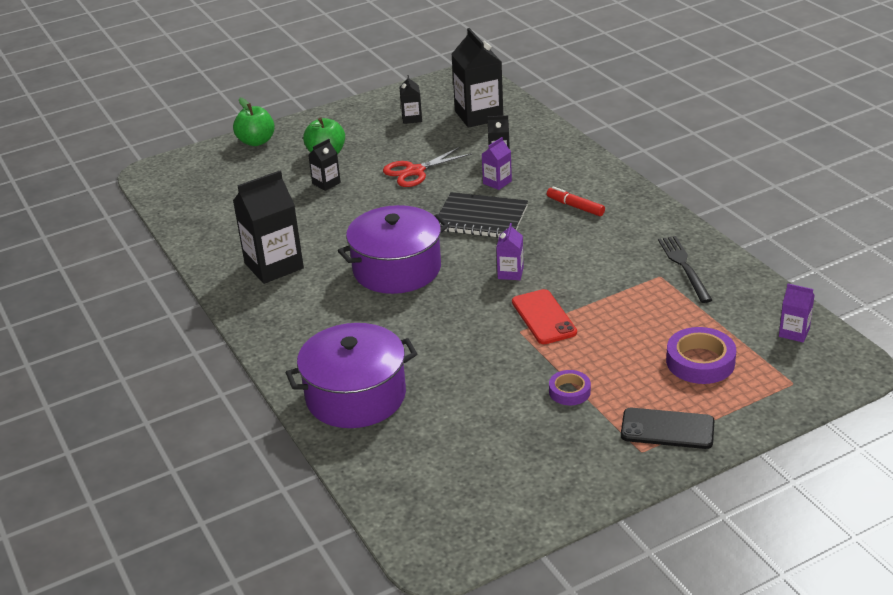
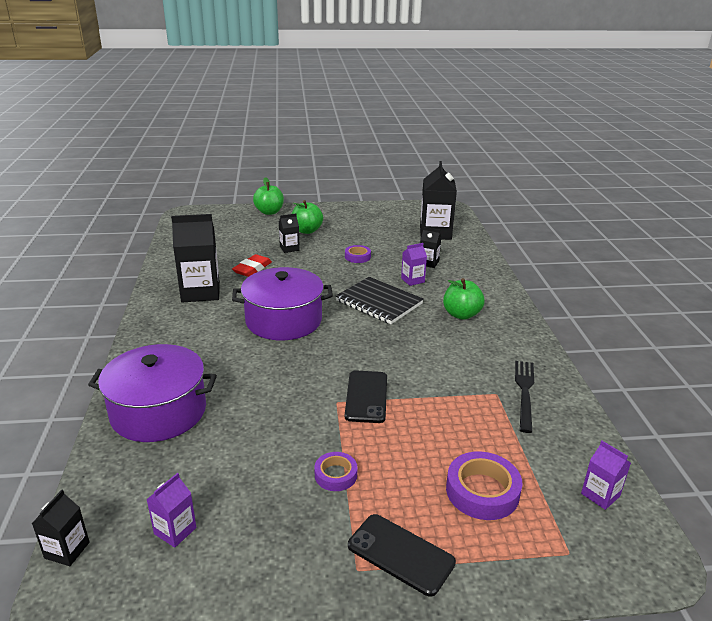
camera: 20 degrees right, 5 degrees down
red scissors [383,147,472,187] -> purple tape [345,245,371,263]
black carton [399,75,422,124] -> black carton moved to [32,490,90,566]
purple carton [496,223,524,280] -> purple carton moved to [146,473,196,548]
red phone [512,289,577,344] -> black phone [345,371,387,423]
red marker [547,186,605,216] -> green apple [443,278,485,320]
none -> red eraser [232,254,272,277]

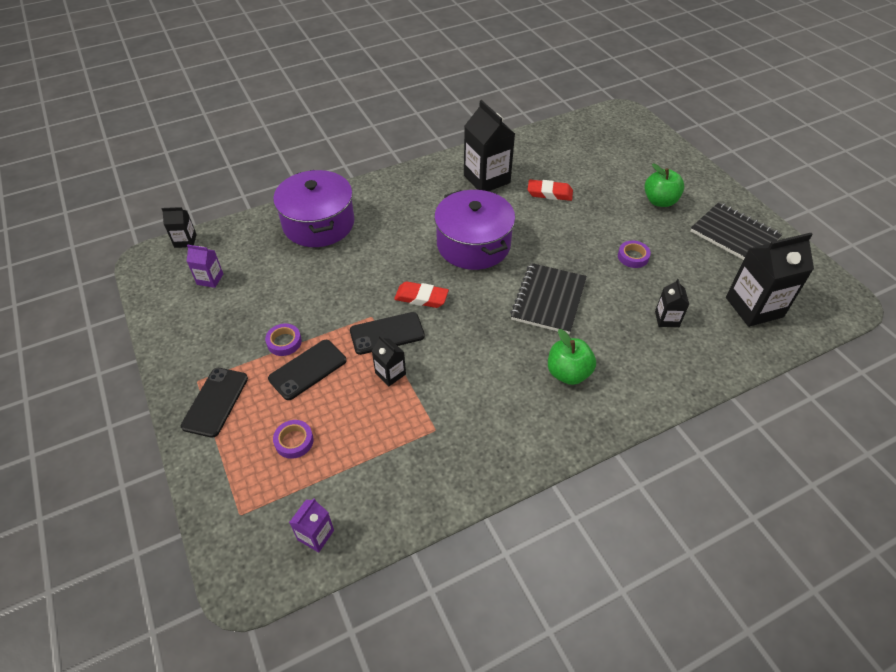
camera: 70 degrees right, 20 degrees up
green apple [253,177,284,215] -> none
black carton [279,213,300,253] -> black carton moved to [372,336,406,386]
purple carton [401,243,427,286] -> none
purple tape [446,451,523,520] -> purple tape [273,420,314,459], size x0.60
black fork [515,361,534,433] -> none
none -> black phone [268,340,346,400]
none -> red eraser [394,281,449,308]
none -> black notebook [691,202,782,260]

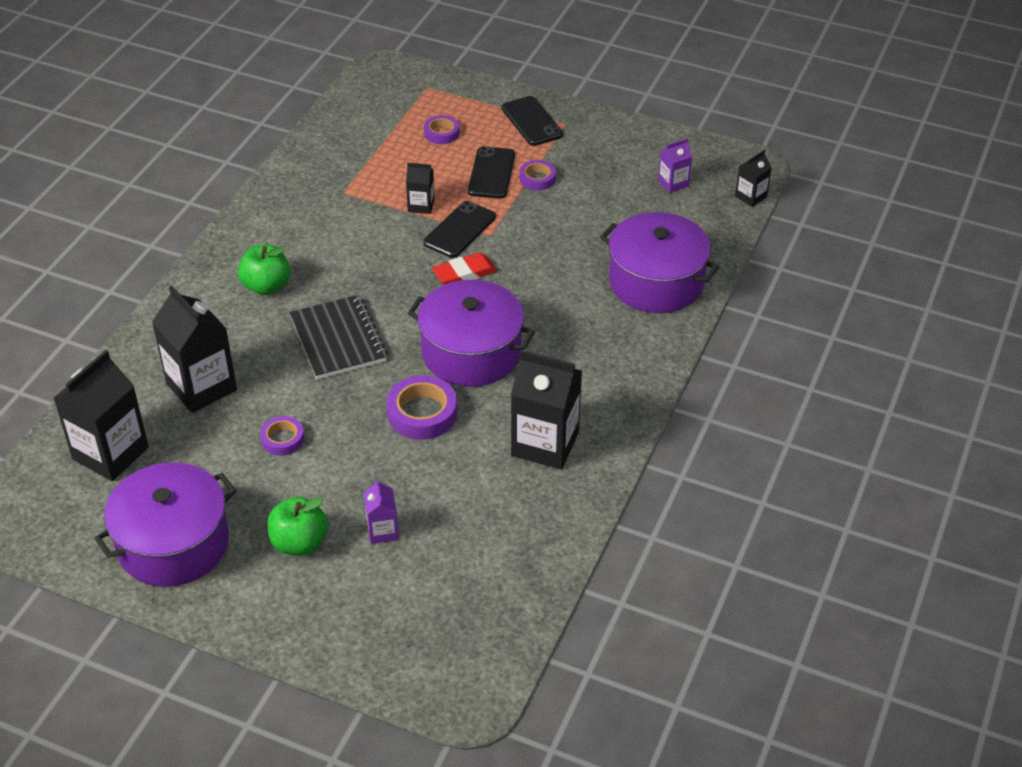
camera: 140 degrees right, 5 degrees down
purple carton [289,498,334,552] -> purple carton moved to [364,479,399,544]
red eraser [527,180,573,201] -> none
black carton [655,279,689,327] -> black carton [152,286,237,413], size x2.00
black notebook [691,202,782,260] -> purple pot [94,462,237,587]
none -> purple tape [387,376,457,440]

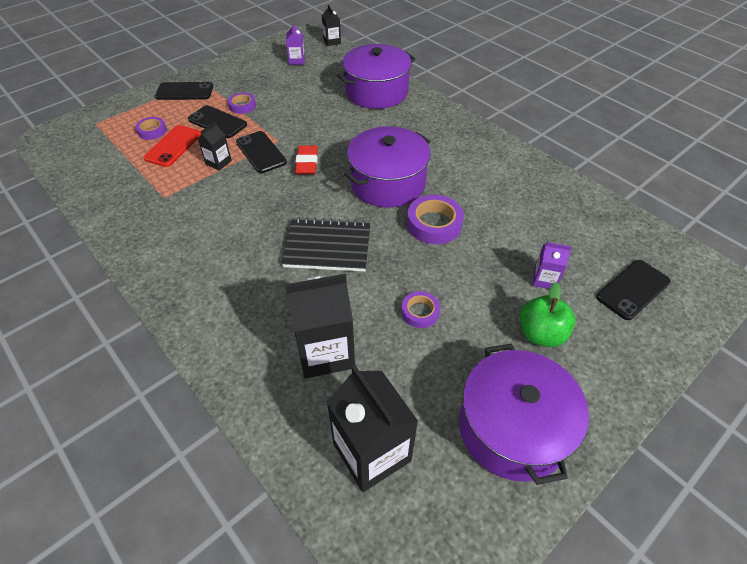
camera: 65 degrees left, 5 degrees up
green apple [238,245,291,295] -> none
black carton [511,350,582,470] -> none
none -> red phone [143,125,201,167]
none -> black phone [596,260,671,320]

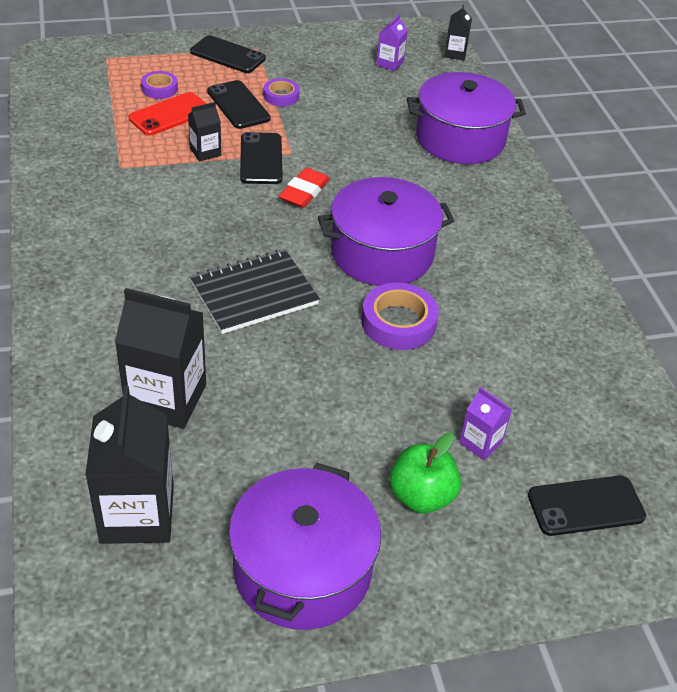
camera: 25 degrees right, 5 degrees down
black notebook [281,217,371,272] -> black notebook turned 60 degrees counterclockwise [190,249,320,334]
purple tape [401,291,440,328] -> none

